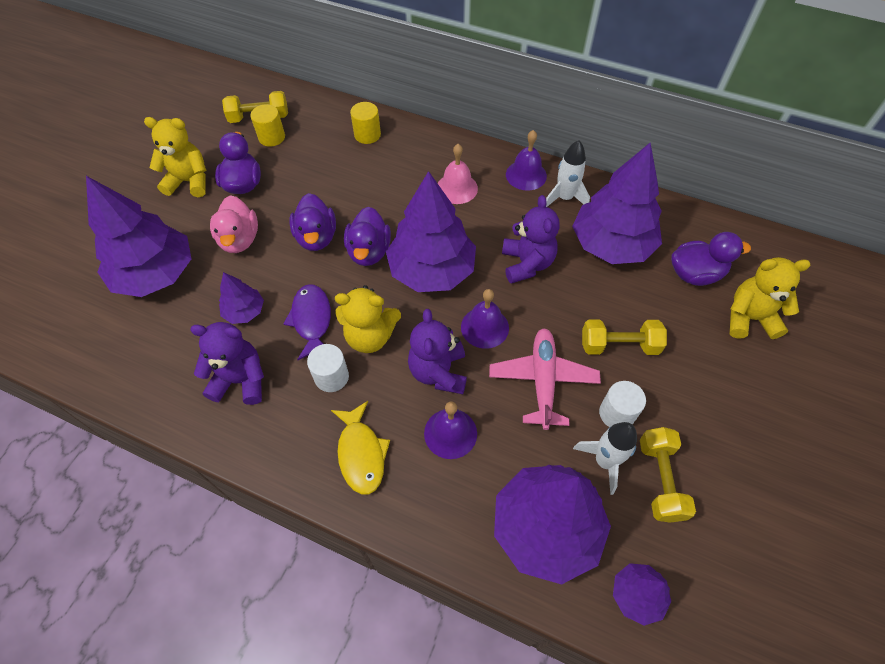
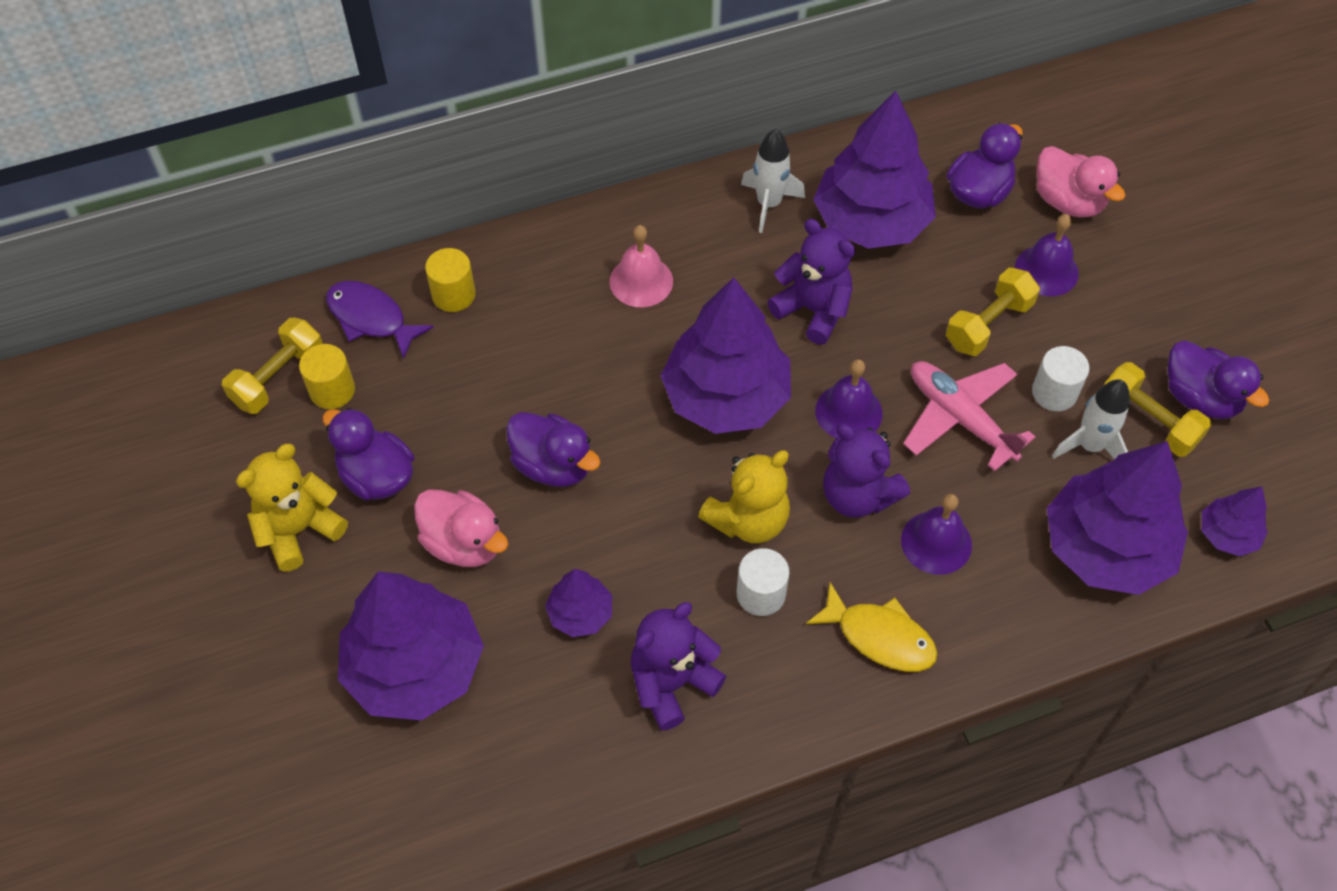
camera: 45 degrees left, 0 degrees up
purple fish [283,284,331,360] -> purple fish moved to [326,281,434,360]
purple duck [344,207,391,266] -> purple duck moved to [1167,340,1270,419]
purple bell [506,130,547,191] -> purple bell moved to [1015,214,1079,296]
yellow teddy bear [729,257,811,339] -> pink duck [1037,146,1126,217]

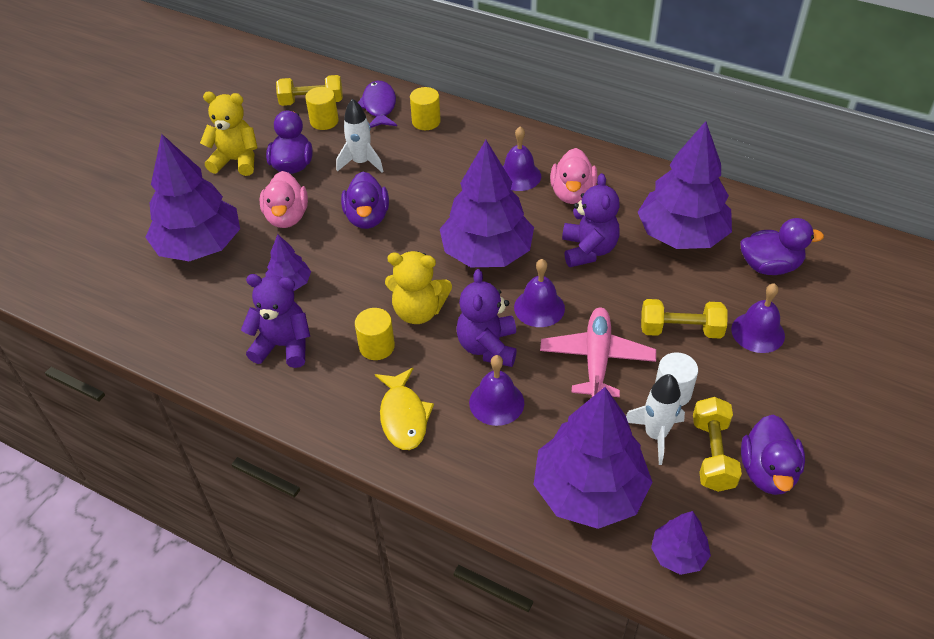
camera: 50 degrees right, 10 degrees down
pink bell [610,225,673,307] -> purple bell [503,126,541,191]
white cylinder [737,548,790,616] -> yellow cylinder [355,308,395,360]
white rocket [741,129,805,233] -> white rocket moved to [336,99,383,172]
pink duck [1037,146,1126,217] -> pink duck moved to [550,148,598,204]

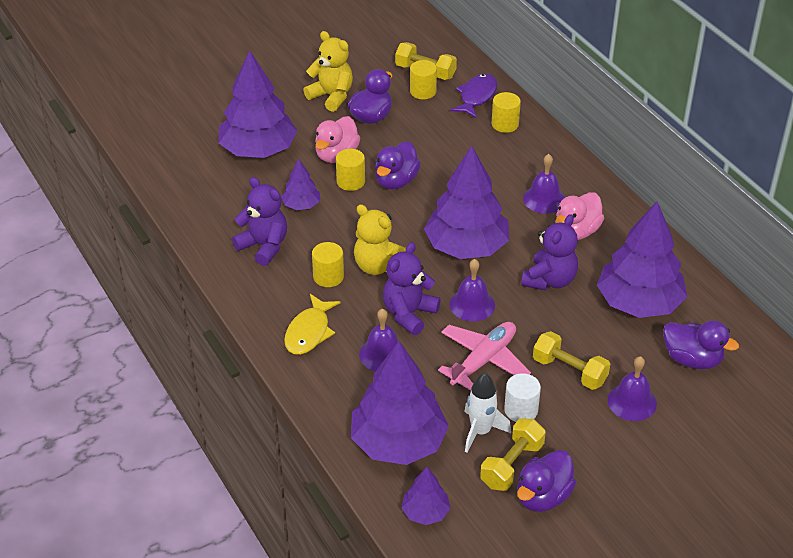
camera: 30 degrees right, 5 degrees down
white rocket [336,99,383,172] -> none
none -> yellow cylinder [336,149,365,191]

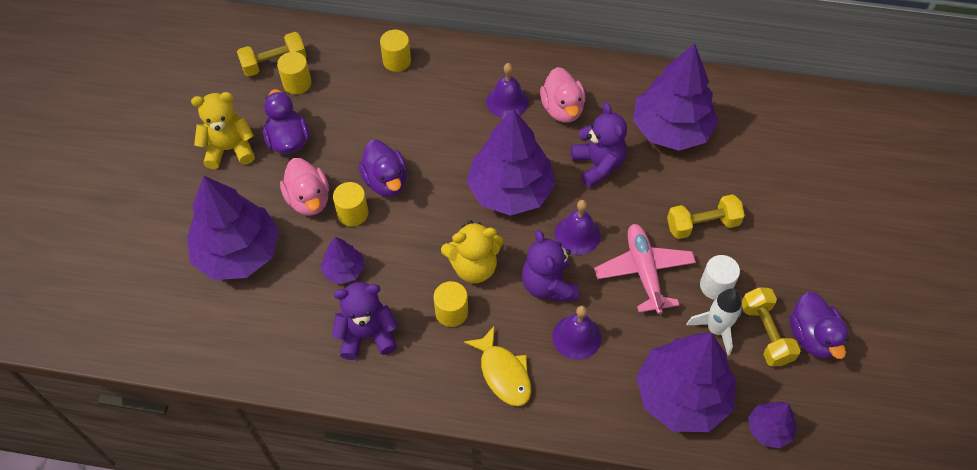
camera: 50 degrees left, 15 degrees up
purple fish [450,74,497,119] -> none
purple bell [608,356,657,421] -> none
purple duck [663,320,739,369] -> none

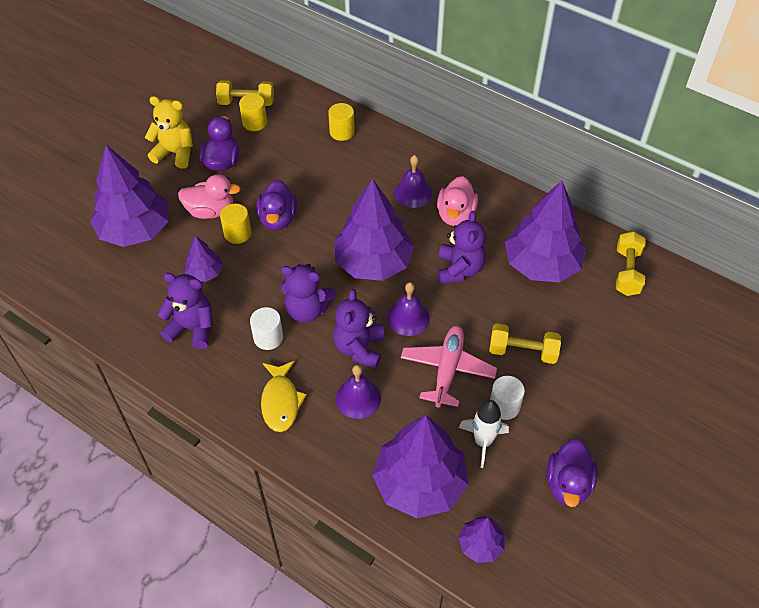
camera: 25 degrees right, 5 degrees down
pink duck [280,158,329,216] -> pink duck turned 90 degrees counterclockwise [178,174,241,219]
yellow cylinder [434,281,468,327] -> white cylinder [250,307,283,350]
yellow teddy bear [441,220,503,283] -> purple teddy bear [281,264,336,323]
yellow dumbbell [742,287,801,366] -> yellow dumbbell moved to [616,231,645,296]

